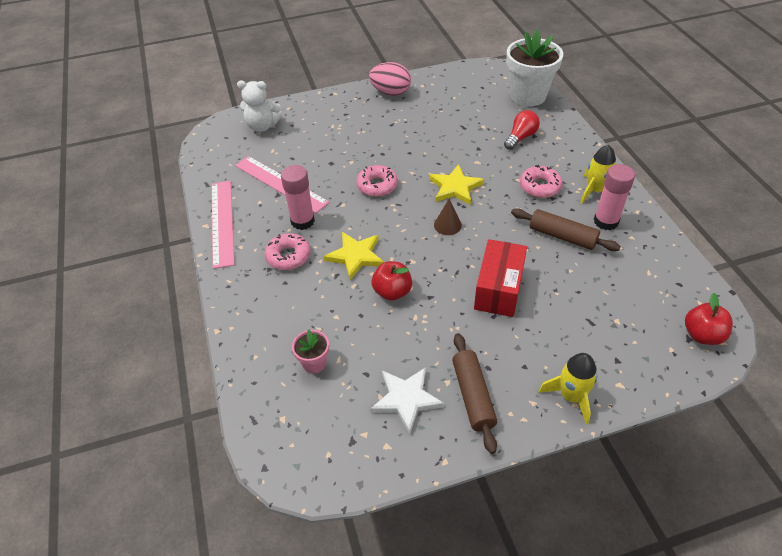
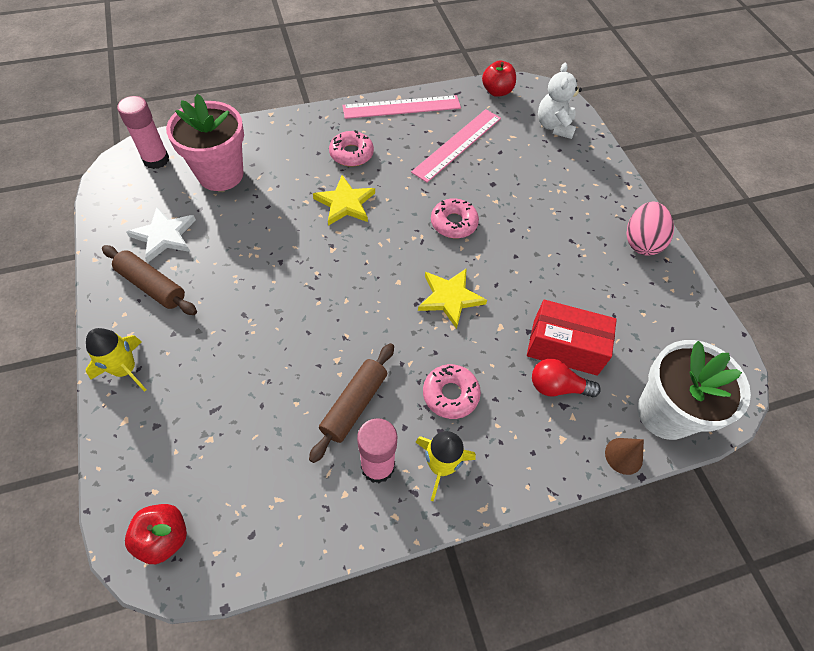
camera: 85 degrees right, 10 degrees up
pink glue stick [281,165,315,230] -> pink glue stick moved to [117,96,169,169]
pink flower pot [292,330,329,374] -> pink flower pot [166,94,244,191], size x2.13
red apple [372,261,412,301] -> red apple moved to [482,60,516,97]
brown cone [434,199,462,235] -> brown cone moved to [605,438,644,475]
brown rolling pin [452,333,497,454] -> brown rolling pin turned 45 degrees clockwise [102,245,197,315]
red box [474,239,527,317] -> red box moved to [527,300,617,376]
red light bulb [504,110,540,150] -> red light bulb turned 150 degrees clockwise [532,358,601,397]

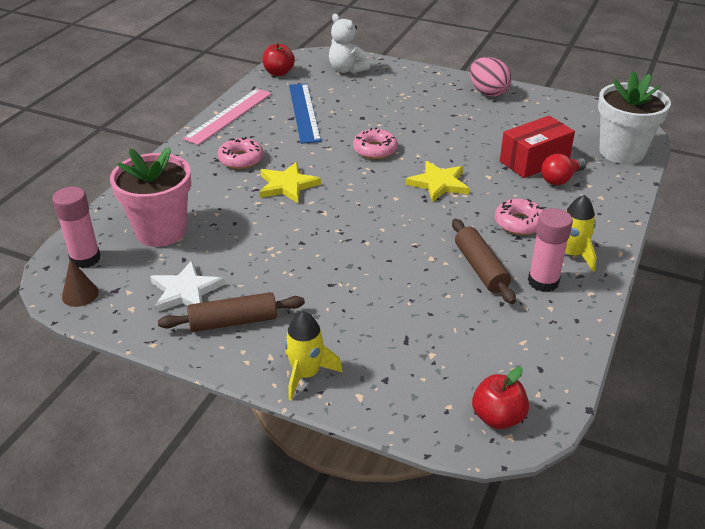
camera: 45 degrees left, 20 degrees down
pink ruler [411,109,501,183] -> blue ruler [289,83,321,144]
brown cone [605,438,644,475] -> brown cone moved to [62,259,99,307]

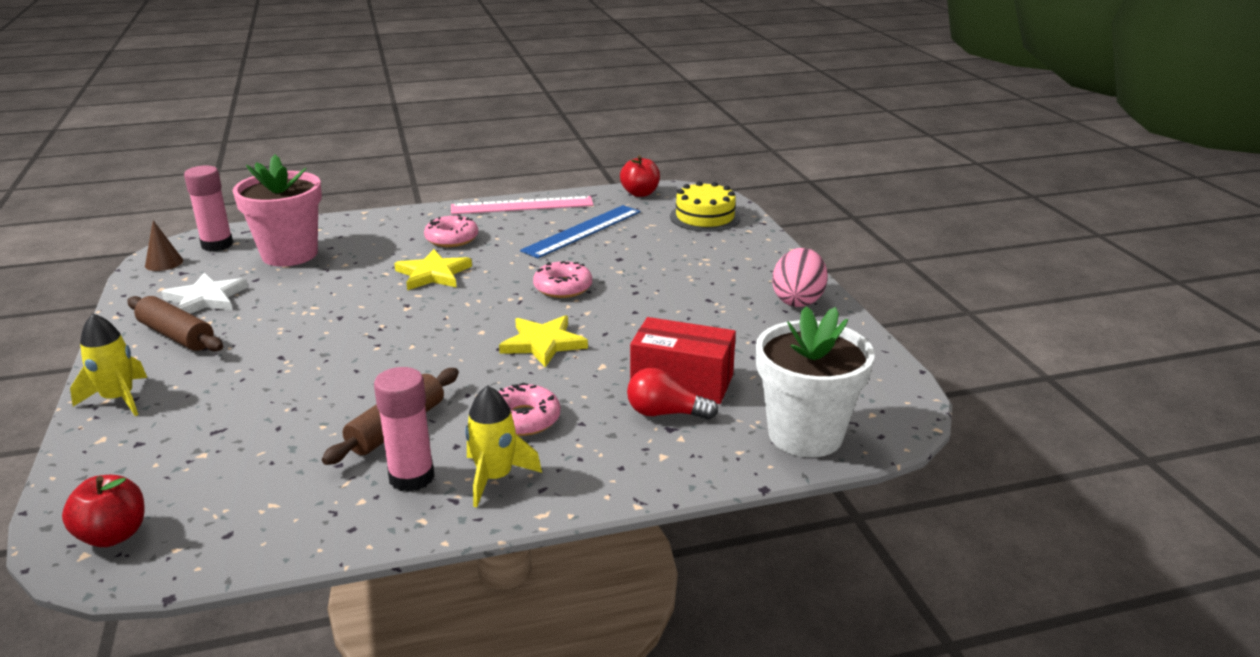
camera: 50 degrees right, 10 degrees down
white teddy bear [329,14,370,74] -> yellow cake [670,181,741,232]

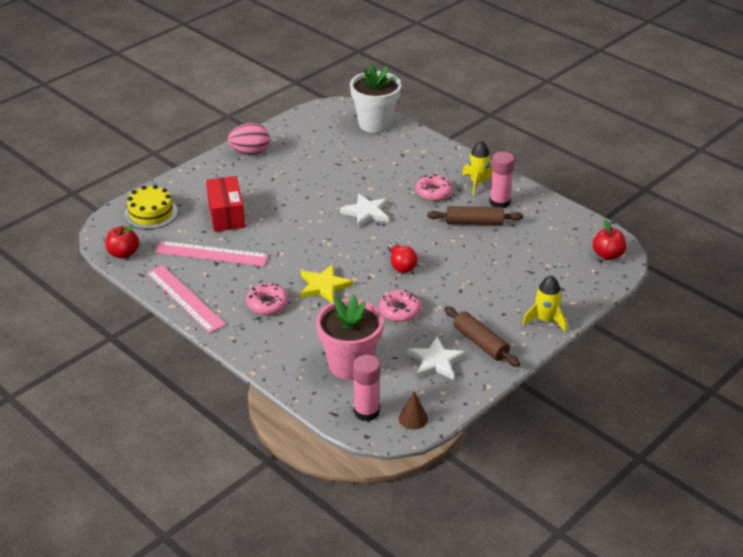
camera: 120 degrees left, 10 degrees up
brown rolling pin [127,296,223,352] -> brown rolling pin turned 45 degrees counterclockwise [444,306,520,367]
yellow star [499,315,588,368] -> white star [340,193,389,228]
blue ruler [520,205,640,258] -> pink ruler [155,241,269,266]
pink donut [533,261,592,298] -> pink donut moved to [379,290,421,322]
red light bulb [627,368,718,420] -> red light bulb moved to [388,241,418,273]
red box [630,317,736,404] -> red box moved to [206,176,245,232]

